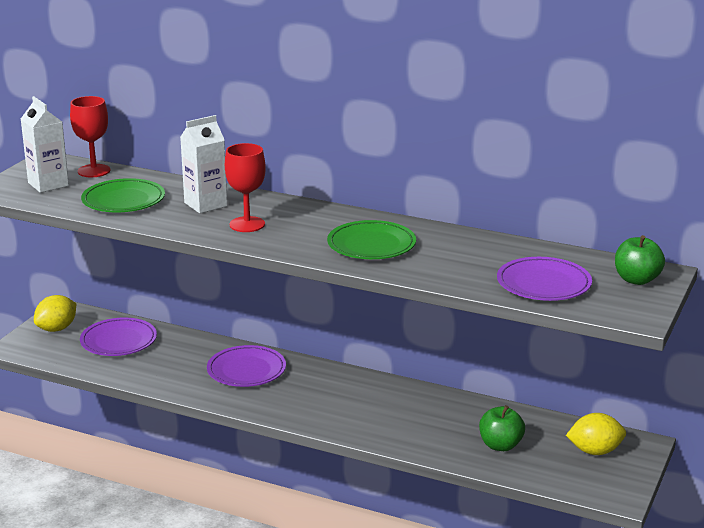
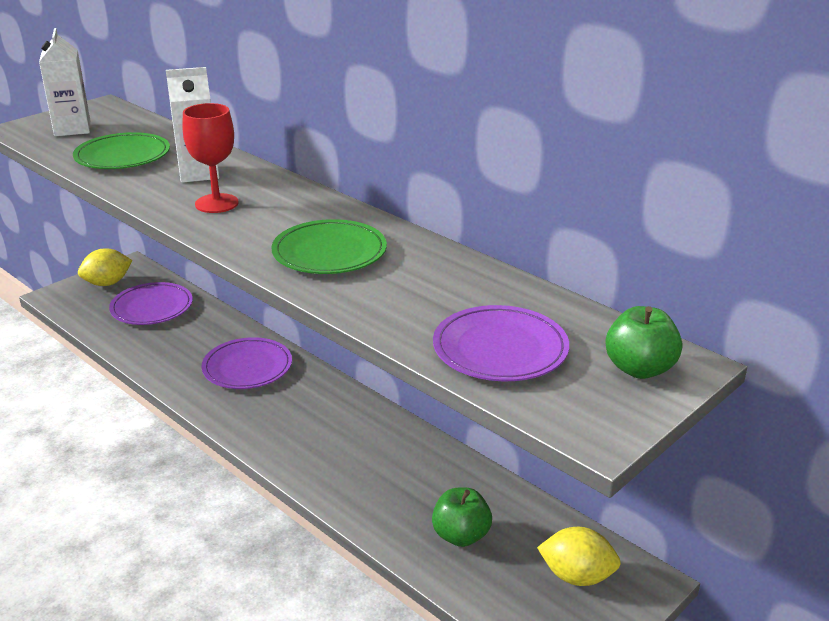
camera: 20 degrees right, 5 degrees up
red goblet [70,96,111,177] -> none

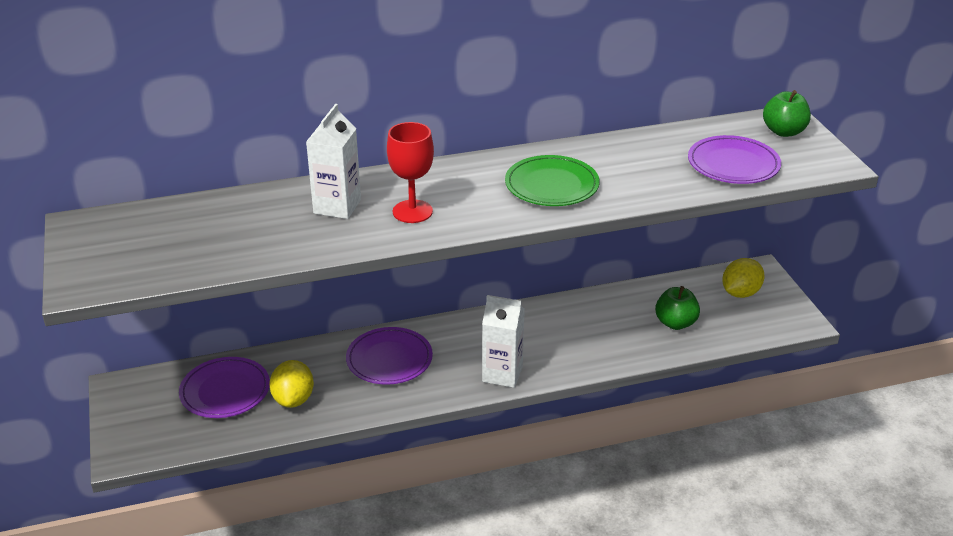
camera: 60 degrees left, 5 degrees up
white carton [39,28,91,136] -> white carton moved to [482,295,525,388]
green plate [73,132,170,169] -> none
yellow lemon [78,248,133,286] -> yellow lemon moved to [269,360,314,408]

